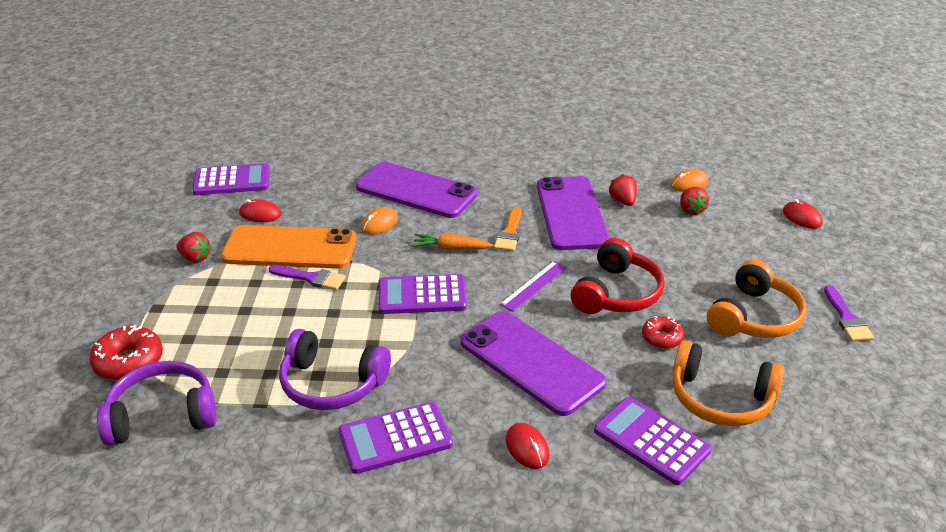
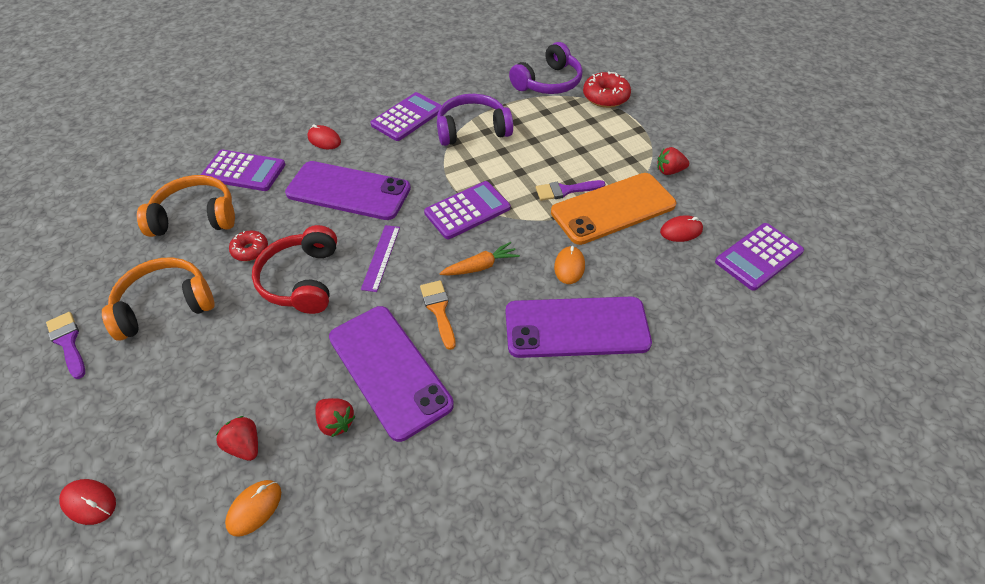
camera: 150 degrees right, 15 degrees up
orange headphones [707,260,807,338] -> orange headphones turned 60 degrees clockwise [102,257,214,341]

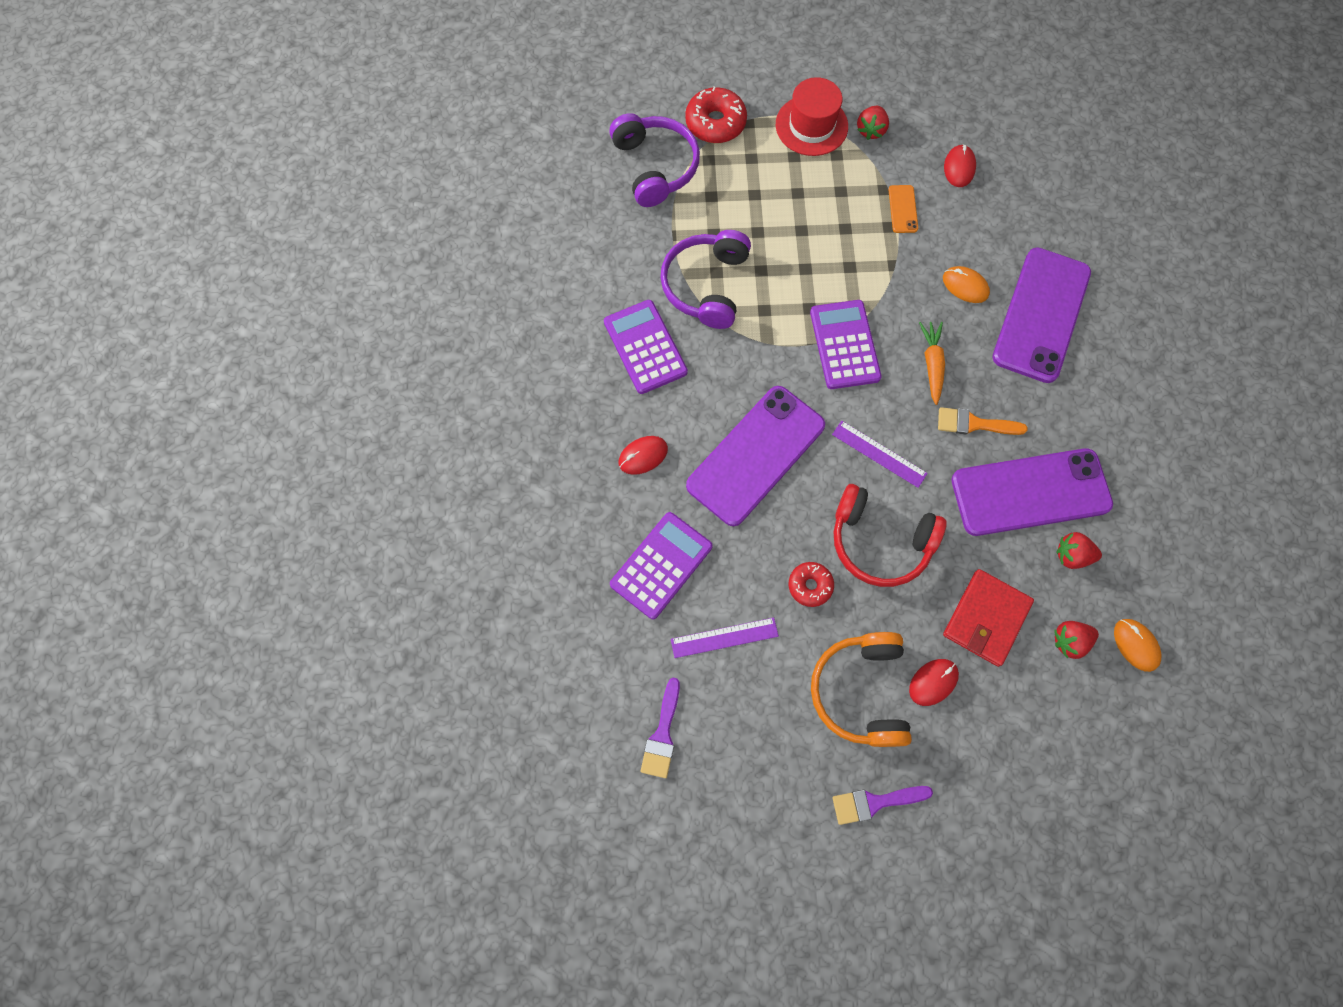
camera: 65 degrees left, 20 degrees up
red mouse [59,479,116,525] -> red mouse moved to [909,659,959,706]
orange headphones [137,175,235,237] -> purple ruler [671,617,779,658]
red strawberry [315,398,355,437] -> red strawberry turned 150 degrees counterclockwise [1057,532,1102,569]
purple brush [536,180,606,201] -> purple brush moved to [640,678,680,778]
orange phone [551,173,676,245] -> orange phone [889,185,918,233], size x0.40
purple calculator [715,223,804,291] -> none
none -> red hat [776,77,848,156]
none -> red wallet [943,569,1034,667]

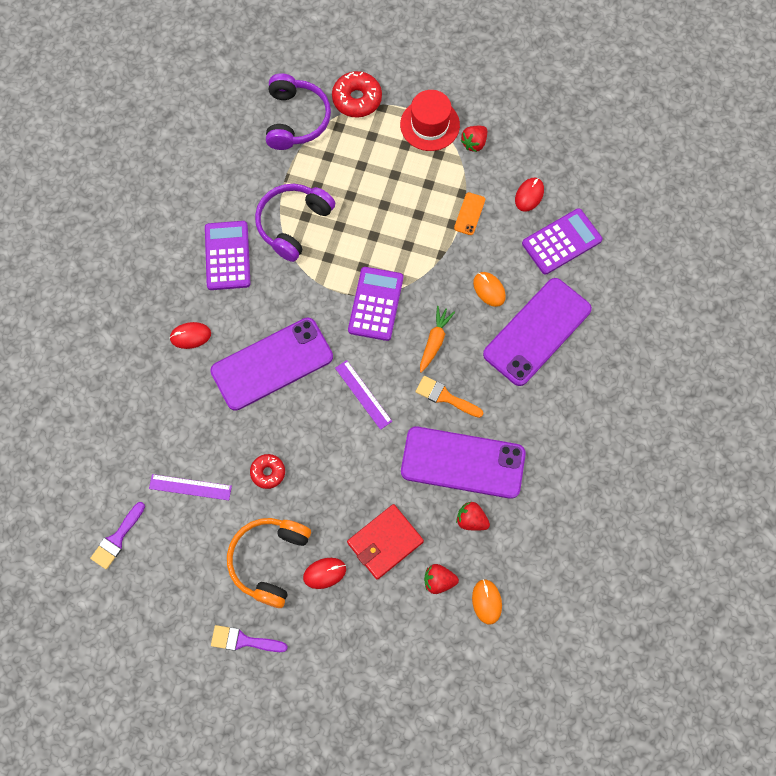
camera: 20 degrees right, 0 degrees up
purple calculator [610,512,713,619] -> purple calculator moved to [522,208,602,275]
red headphones [834,484,947,587] -> none

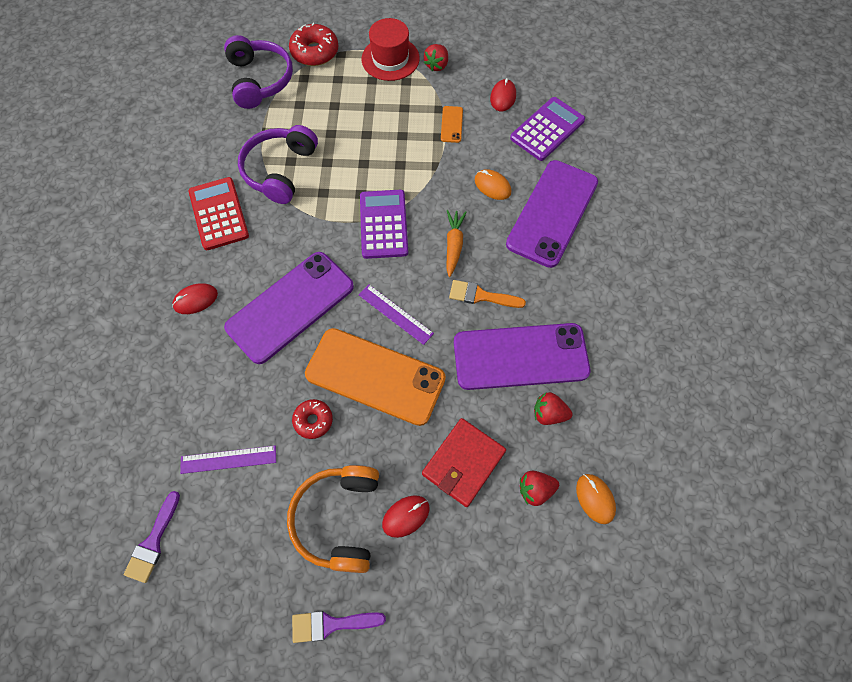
camera: 15 degrees left, 5 degrees down
purple calculator [205,221,251,290] -> red calculator [188,177,249,250]
none -> orange phone [305,328,446,426]

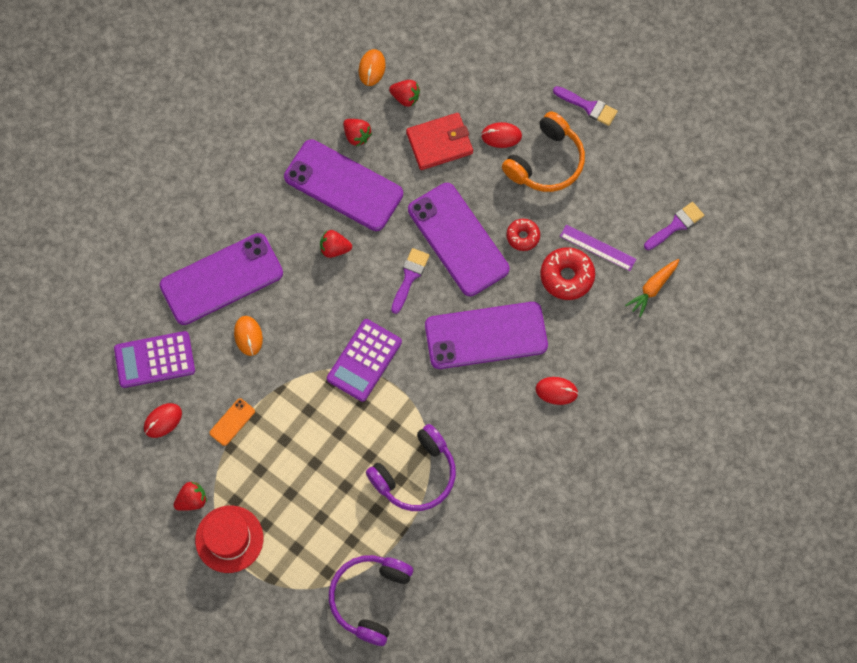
camera: 145 degrees left, 5 degrees up
red calculator [188,177,249,250] -> none
red donut [289,22,339,66] -> red donut moved to [540,247,595,300]
orange phone [305,328,446,426] -> purple phone [408,183,509,296]
purple ruler [359,284,434,345] -> purple brush [391,248,430,314]
orange carrot [446,210,467,277] -> orange carrot moved to [625,259,679,317]
orange brush [449,280,526,308] -> red strawberry [320,230,352,258]

